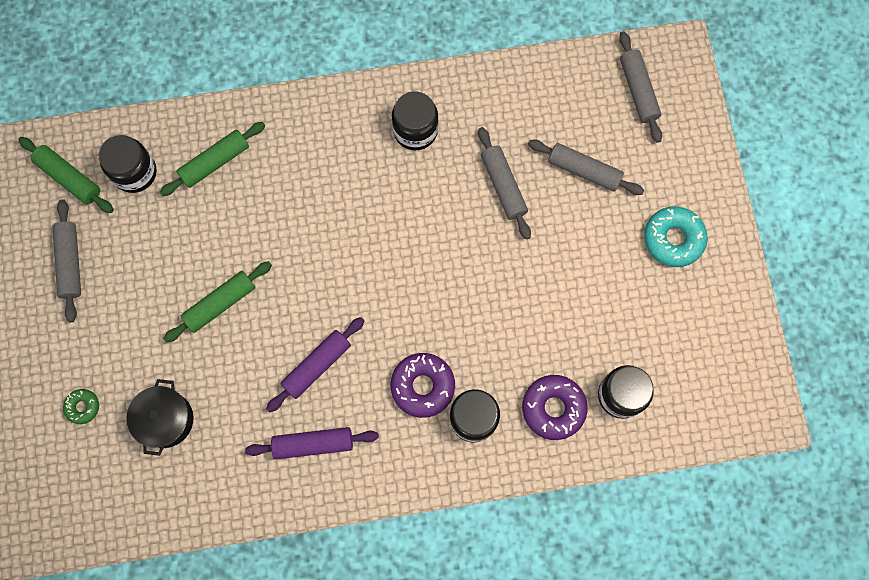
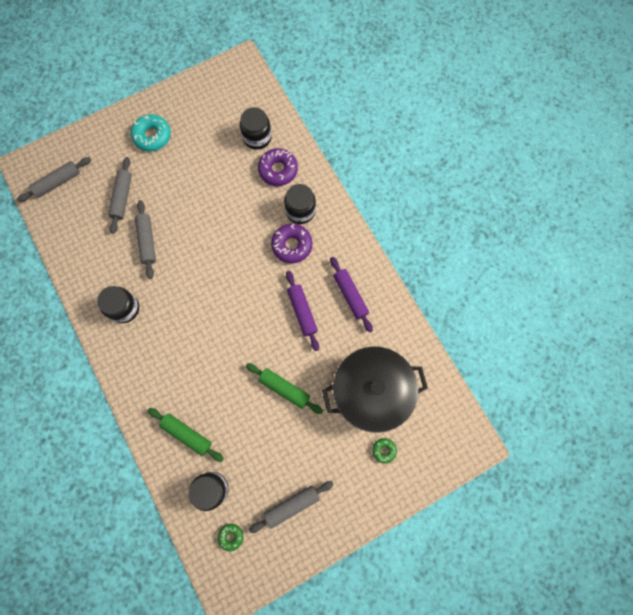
camera: 110 degrees left, 0 degrees up
green rolling pin [18,137,114,213] -> green donut [218,524,243,551]
black pot [126,379,194,456] -> black pot [322,346,428,433], size x1.96
purple rolling pin [266,317,365,412] -> purple rolling pin turned 45 degrees clockwise [286,271,319,351]
grey rolling pin [478,127,531,240] -> grey rolling pin turned 60 degrees counterclockwise [135,200,156,279]

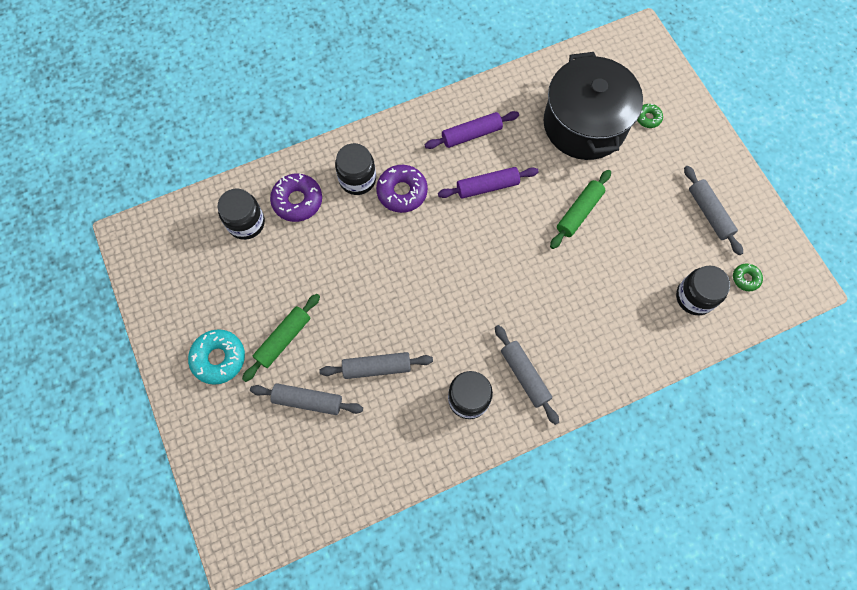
camera: 85 degrees left, 5 degrees down
grey rolling pin [17,157,91,202] -> grey rolling pin moved to [495,325,559,425]
green rolling pin [148,408,224,462] -> green rolling pin moved to [242,294,320,382]

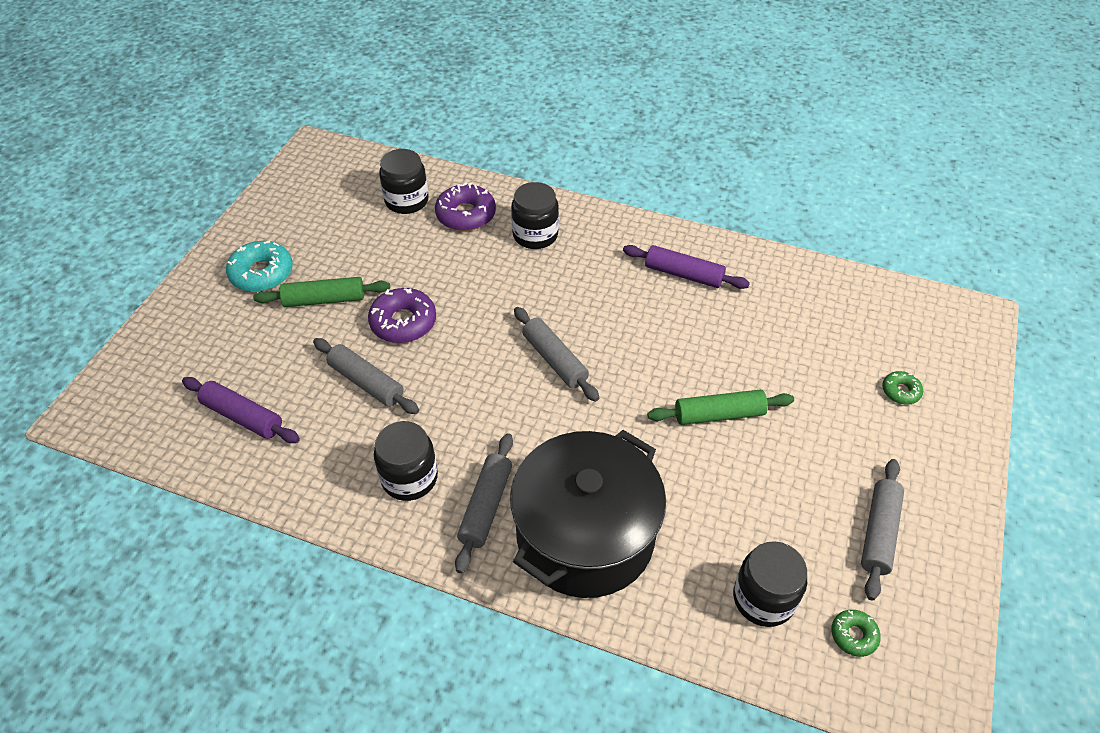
camera: 45 degrees right, 20 degrees down
grey rolling pin [250,383,363,415] -> grey rolling pin moved to [514,307,599,402]
purple donut [376,165,428,213] -> purple donut moved to [368,288,436,343]
purple rolling pin [438,167,539,199] -> purple rolling pin moved to [182,377,300,443]
black pot [544,52,643,160] -> black pot moved to [510,430,666,598]

